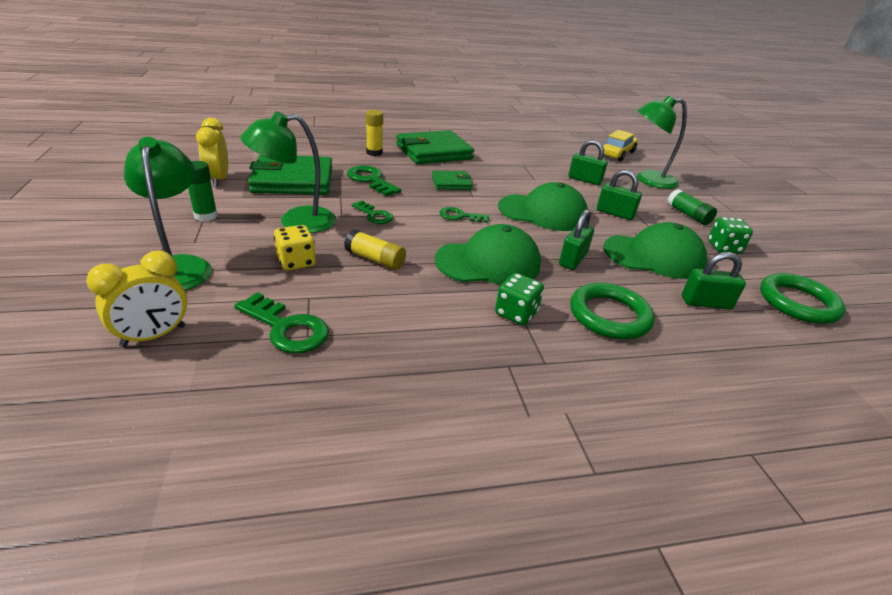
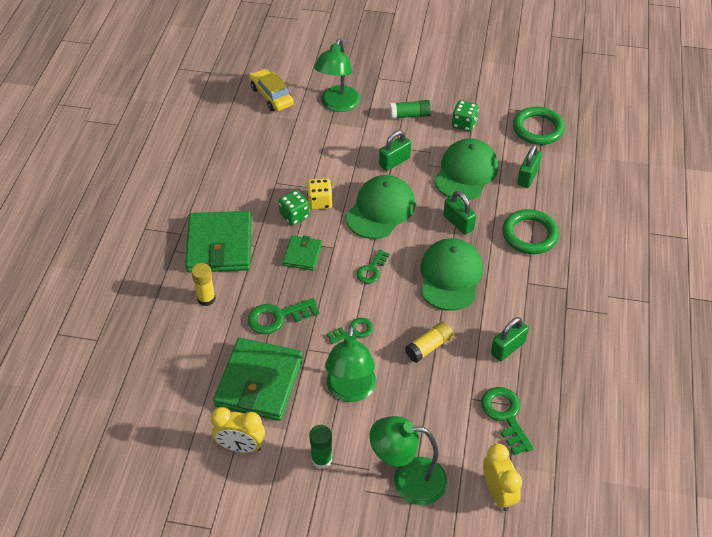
camera: 65 degrees left, 15 degrees up
green key [234,292,329,353] -> green key turned 75 degrees counterclockwise [481,387,534,455]
yellow dice [274,225,316,271] -> yellow dice moved to [307,178,333,210]
green dice [495,273,544,325] -> green dice moved to [279,190,310,225]
green padlock [568,140,608,185] -> green padlock moved to [491,317,529,361]

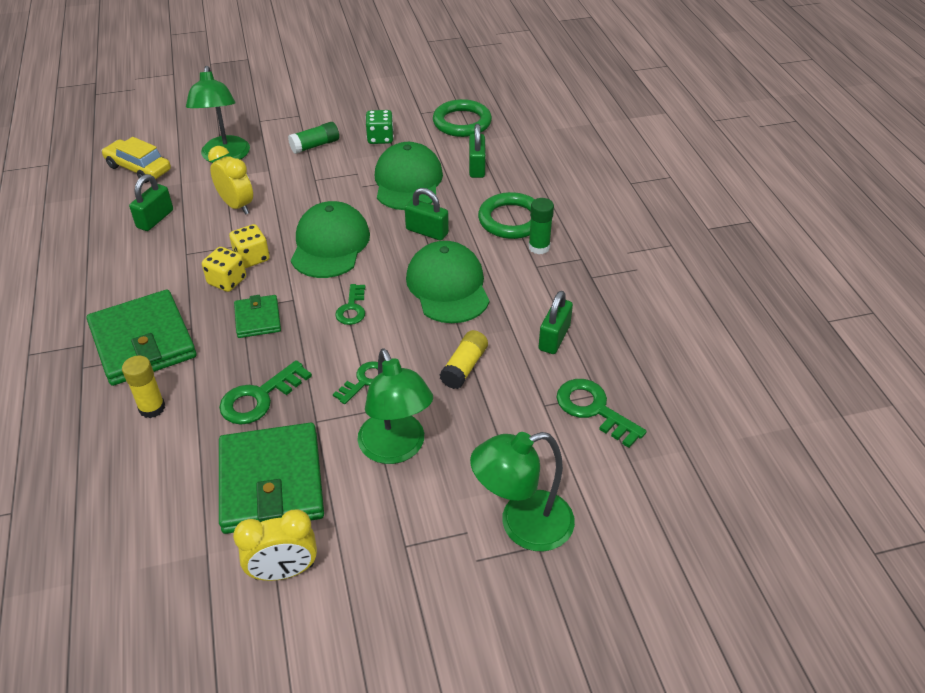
camera: 25 degrees left, 5 degrees down
green dice [279,190,310,225] -> yellow dice [202,247,246,292]
green glue stick [309,425,332,469] -> green glue stick moved to [528,198,554,254]
green padlock [379,130,411,171] -> green padlock moved to [129,174,173,231]
yellow clock [483,444,522,511] -> yellow clock moved to [208,146,253,215]

